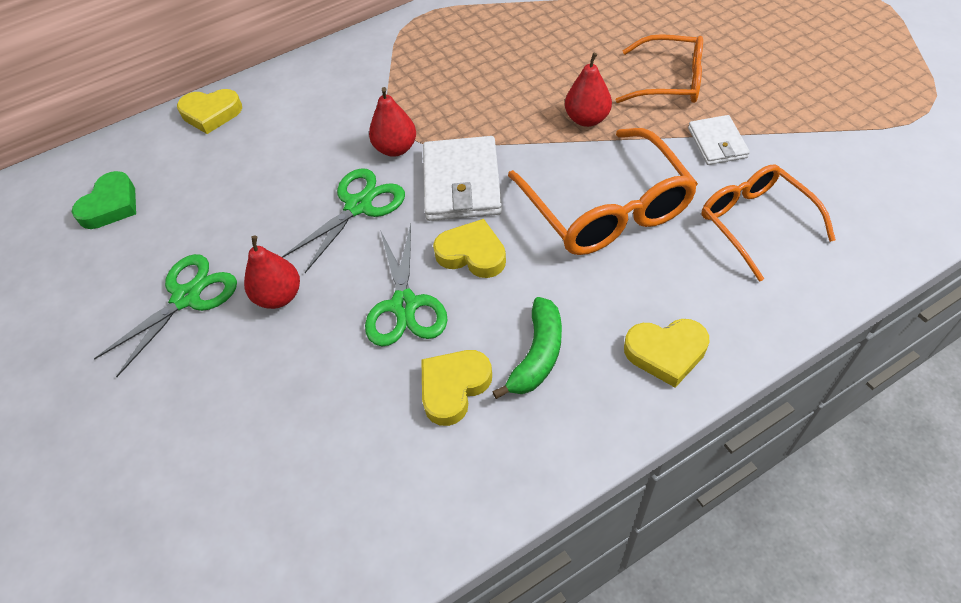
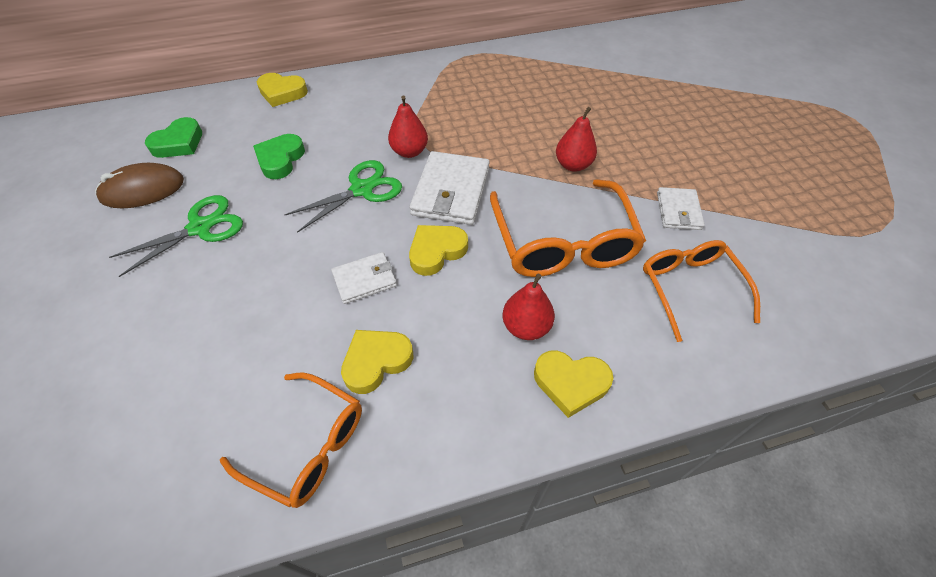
camera: 10 degrees right, 0 degrees up
red pear [244,236,300,309] -> red pear moved to [503,274,555,340]
green scissors [365,224,448,346] -> white wallet [331,252,397,304]
yellow heart [433,219,506,278] -> yellow heart turned 75 degrees counterclockwise [409,225,468,276]
green banana [492,297,562,399] -> none
orange glasses [616,34,703,103] -> orange glasses moved to [220,373,362,508]
none -> brown mouse [95,163,184,208]
none -> green heart [253,134,305,179]

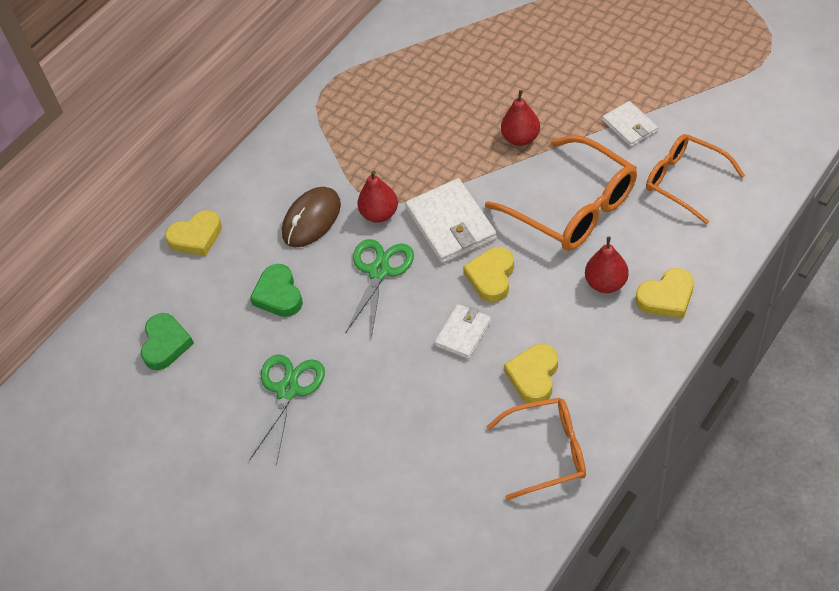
camera: 30 degrees left, 0 degrees up
brown mouse [95,163,184,208] -> brown mouse moved to [282,187,341,247]

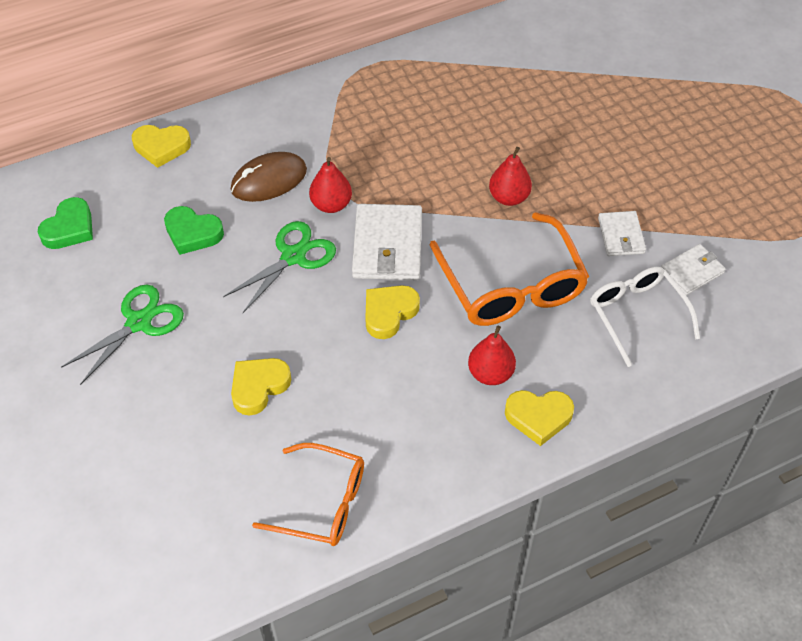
camera: 20 degrees right, 0 degrees up
green heart [250,264,303,317] -> green heart turned 75 degrees counterclockwise [164,206,224,255]
white wallet [435,304,491,359] -> white wallet moved to [661,244,726,295]
yellow heart [504,344,558,403] -> yellow heart moved to [231,358,291,416]
orange glasses [646,134,745,225] -> white glasses [590,267,700,367]

